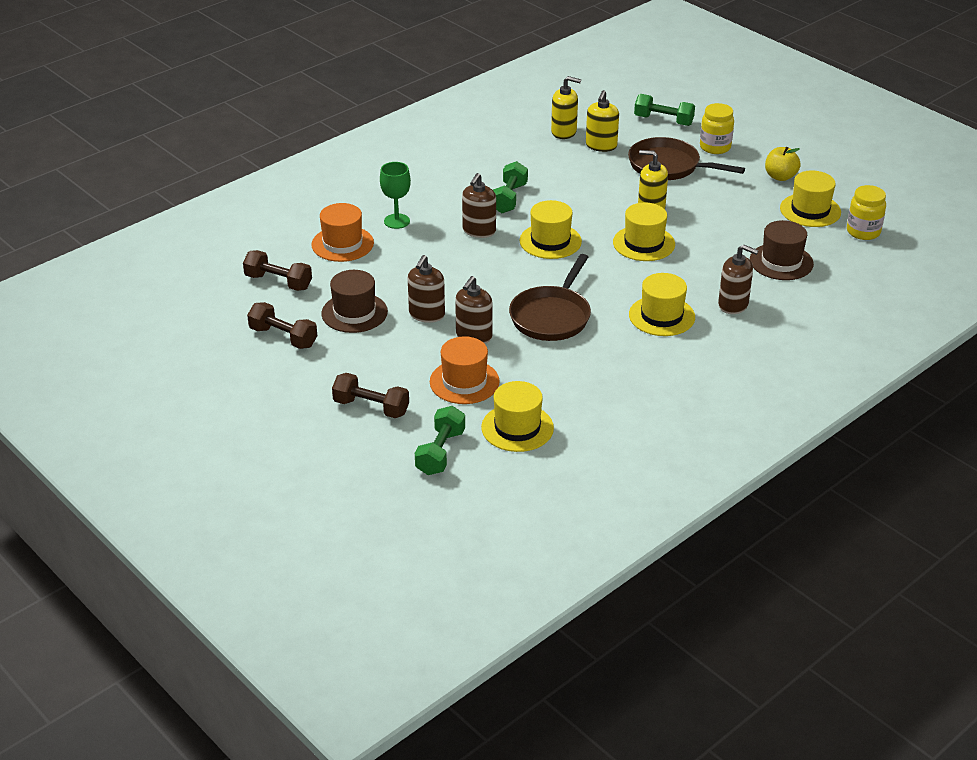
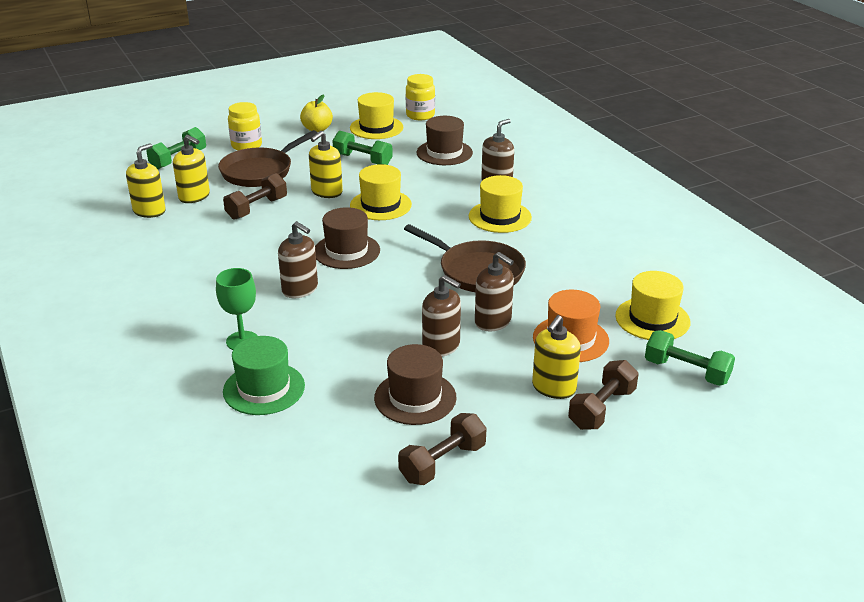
camera: 75 degrees left, 5 degrees down
brown dumbbell [243,250,312,291] -> brown dumbbell moved to [223,173,287,220]
orange hat [312,203,374,262] -> green hat [223,336,305,415]
green dumbbell [493,161,528,213] -> green dumbbell moved to [332,131,393,165]
yellow hat [520,200,582,259] -> brown hat [315,207,380,269]
none -> yellow soap dispenser [532,315,581,399]

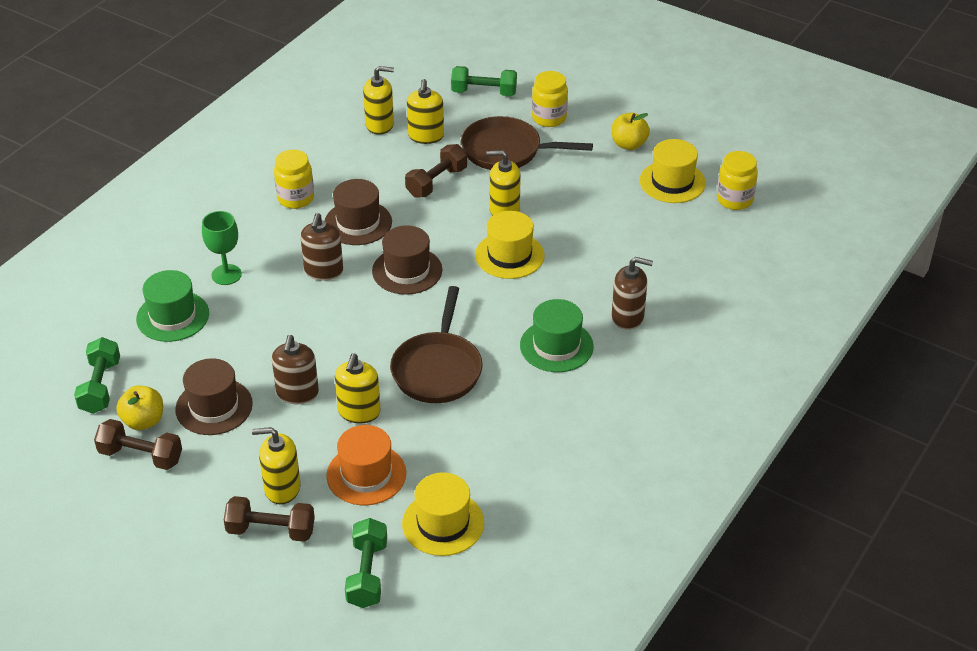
camera: 60 degrees right, 10 degrees up
brown dumbbell [223,173,287,220] -> brown dumbbell turned 60 degrees counterclockwise [405,144,467,198]
green dumbbell [332,131,393,165] -> green dumbbell moved to [74,337,120,414]
brown hat [417,116,473,165] -> brown hat moved to [325,179,392,245]
yellow hat [469,175,532,233] -> green hat [520,299,594,372]
brown soap dispenser [475,252,514,331] -> yellow soap dispenser [335,353,381,424]
none -> yellow apple [116,385,163,430]
none -> yellow jar [274,150,314,209]

